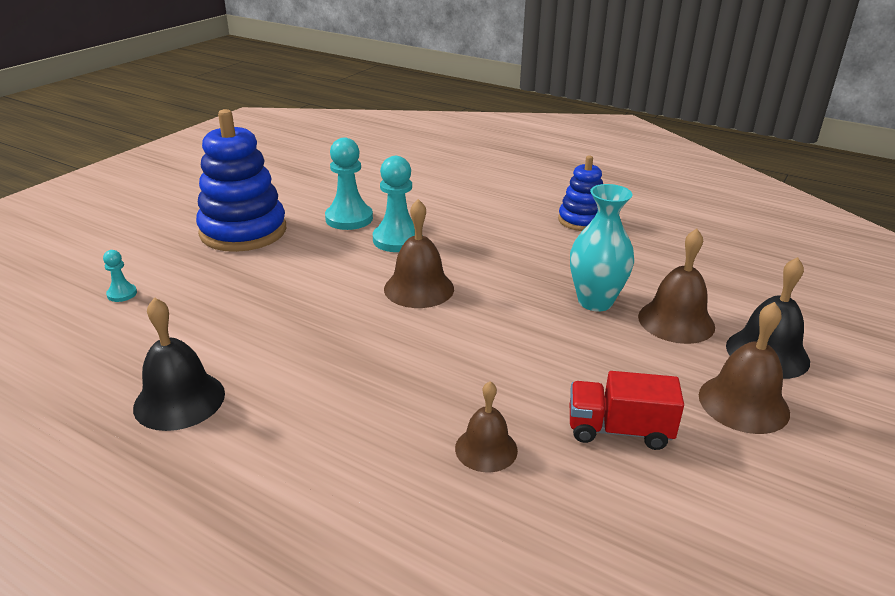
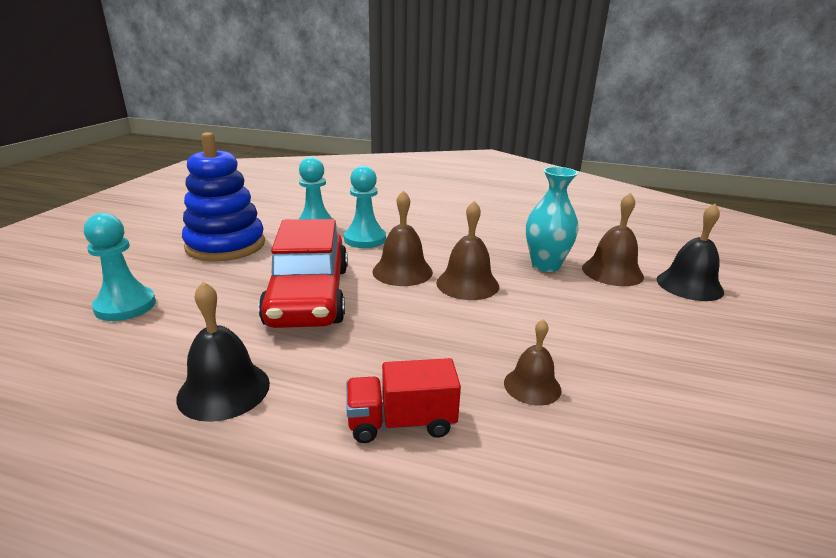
camera: 15 degrees left, 5 degrees down
turquoise pawn [103,250,137,302] -> turquoise pawn [84,213,156,321], size x2.02
blue stacking toy [558,156,603,231] -> none
red truck [570,371,684,450] -> red truck moved to [346,358,461,443]
brown bell [699,302,790,434] -> brown bell moved to [436,201,499,300]
none -> red car [258,219,348,328]

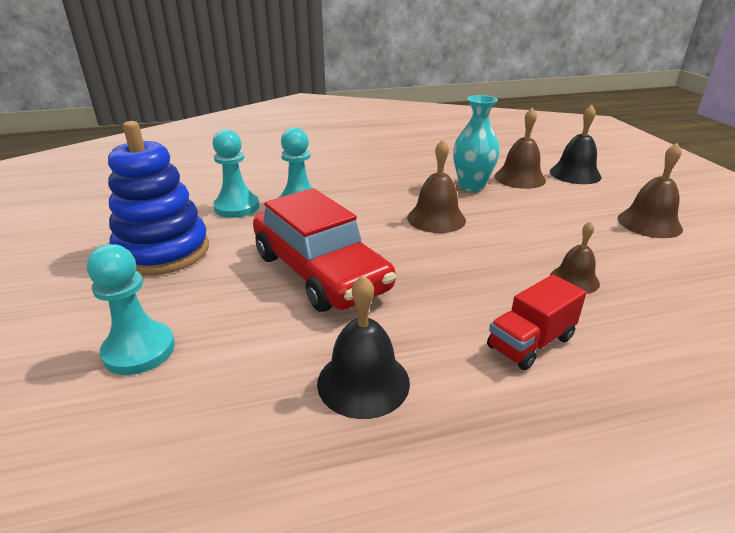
camera: 30 degrees left, 5 degrees up
brown bell [373,190,433,286] -> brown bell moved to [617,143,683,238]

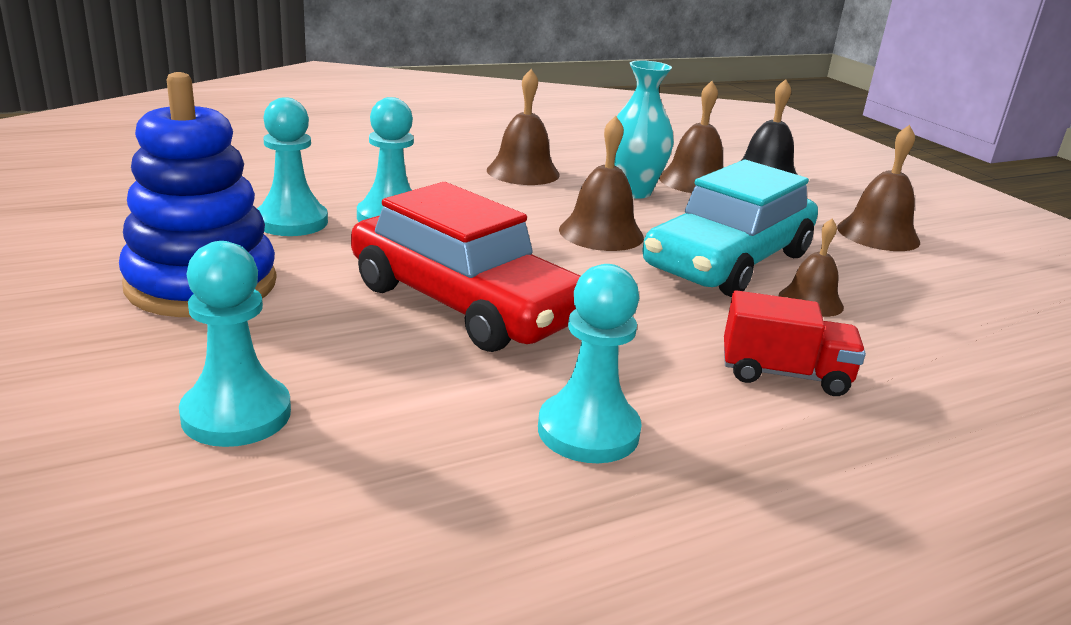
camera: 15 degrees left, 5 degrees down
black bell [317,275,410,419] -> turquoise pawn [538,264,642,463]
red truck [487,275,586,370] -> red truck turned 120 degrees counterclockwise [724,290,866,396]
none -> brown bell [487,69,560,185]
none -> turquoise car [642,160,818,297]

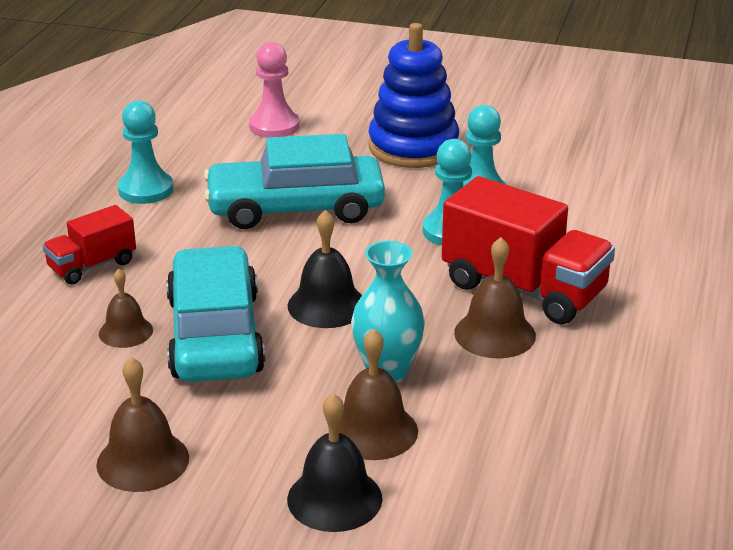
camera: 135 degrees right, 5 degrees up
turquoise pawn [179,241,291,447] -> pink pawn [249,42,300,138]
red car [351,182,580,352] -> turquoise car [204,134,385,229]
brown bell [559,116,644,251] -> black bell [288,210,362,328]
none -> red truck [442,176,615,324]

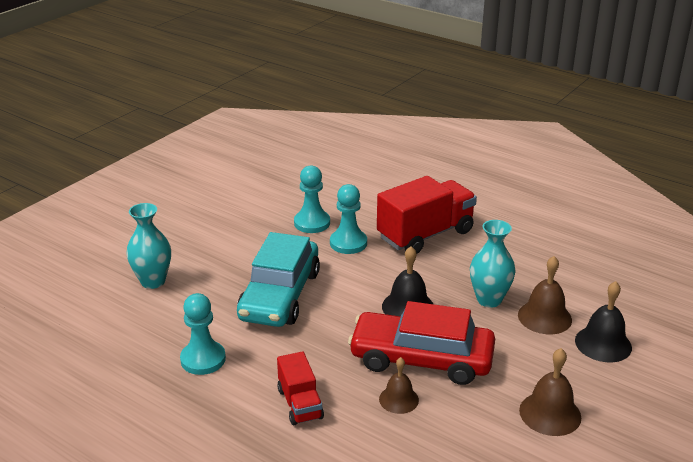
camera: 70 degrees left, 0 degrees up
turquoise car [166,246,265,382] -> red car [348,301,495,385]
pink pawn [249,42,300,138] -> turquoise vase [126,203,171,289]
blue stacking toy [368,23,459,168] -> none
brown bell [454,237,536,359] -> none

